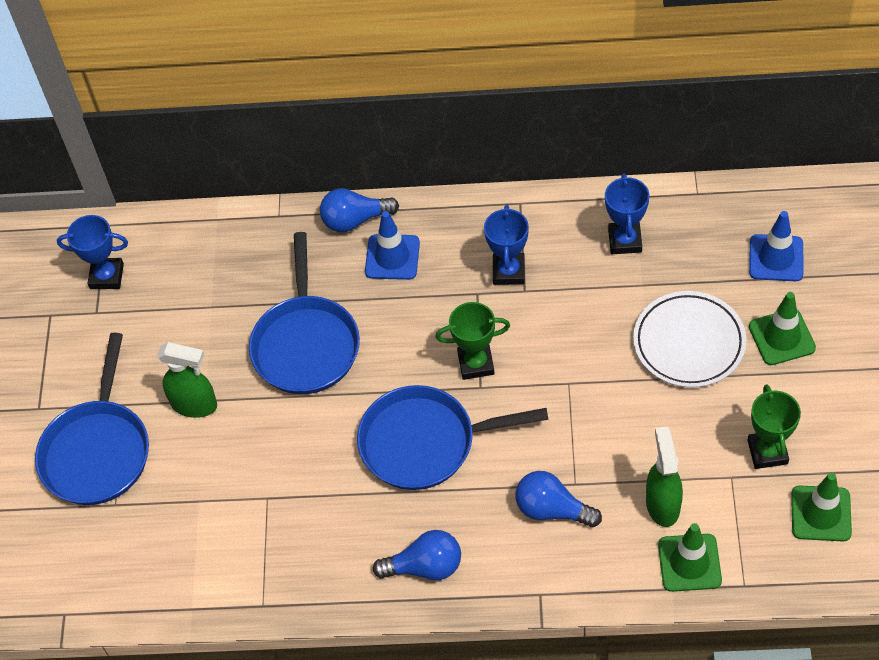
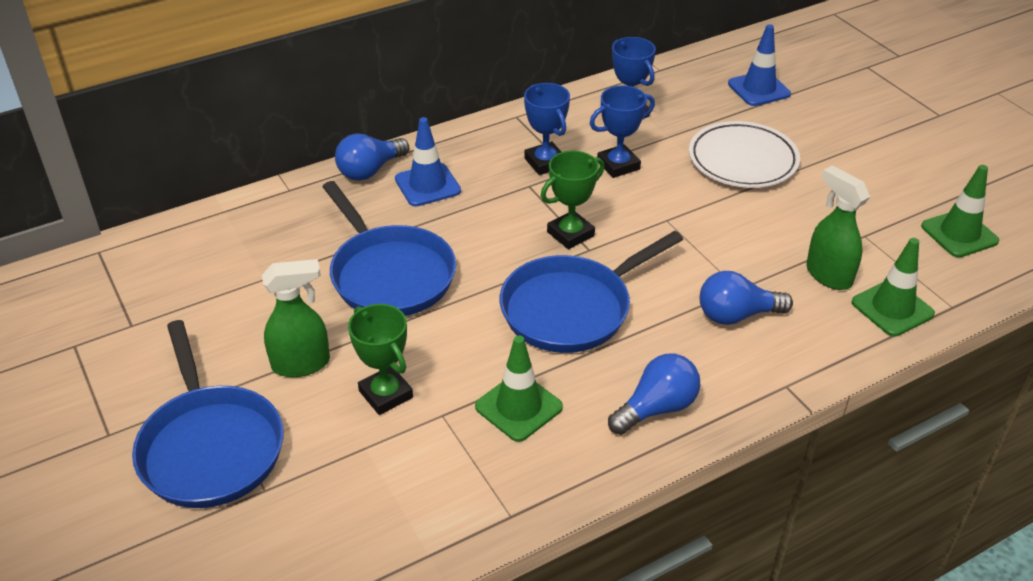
camera: 35 degrees left, 15 degrees down
blue trophy [57,215,128,289] -> blue trophy moved to [590,85,655,178]
green trophy [748,384,801,469] -> green trophy moved to [348,304,413,415]
green traffic cone [749,292,816,365] -> green traffic cone moved to [475,335,563,442]

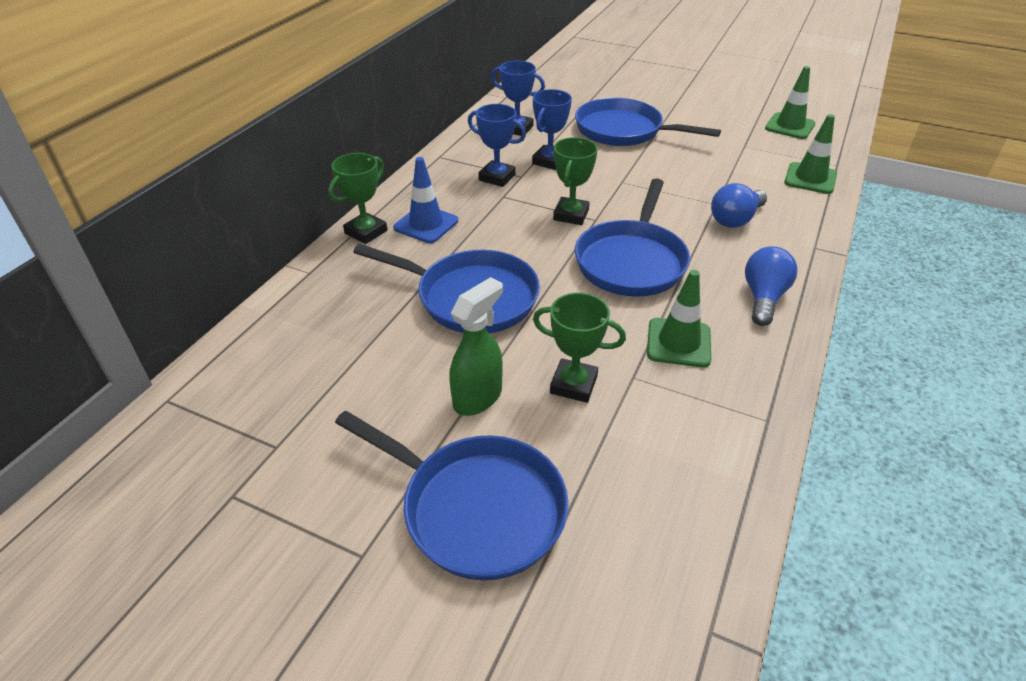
camera: 35 degrees left, 0 degrees up
blue light bulb [335,133,409,181] -> green trophy [328,153,387,244]
white plate [689,121,800,188] -> blue pan [575,98,721,146]
blue traffic cone [728,24,791,106] -> none
green spray bottle [806,165,870,290] -> none

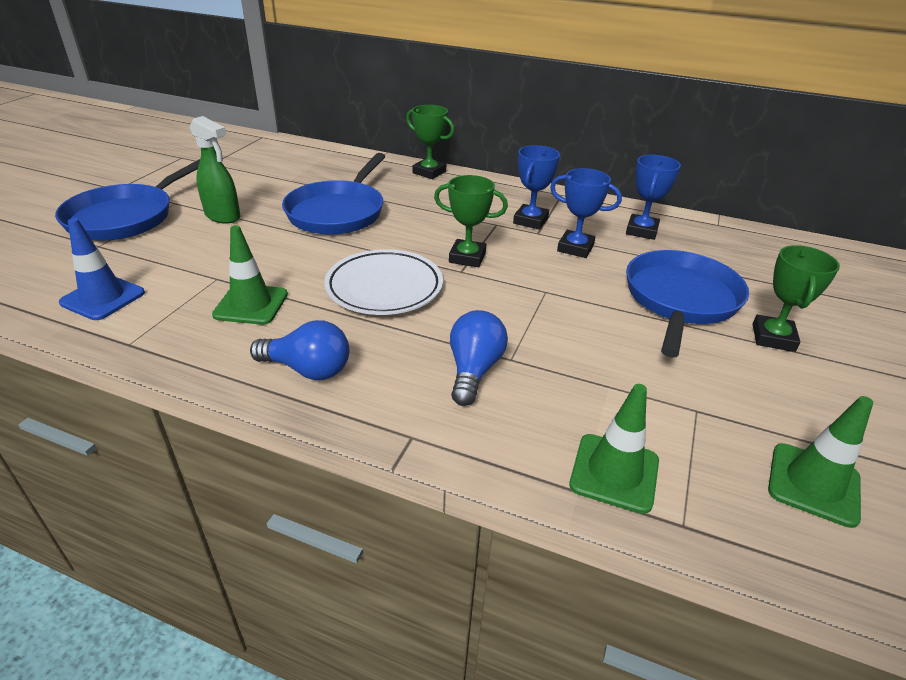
camera: 85 degrees right, 5 degrees down
blue traffic cone [393,157,458,243] -> blue traffic cone moved to [59,218,145,320]
green trophy [533,293,626,403] -> green trophy moved to [752,245,840,352]
blue pan [575,179,690,297] -> white plate [324,249,443,315]
blue light bulb [711,183,767,228] -> blue light bulb turned 60 degrees clockwise [450,310,508,406]

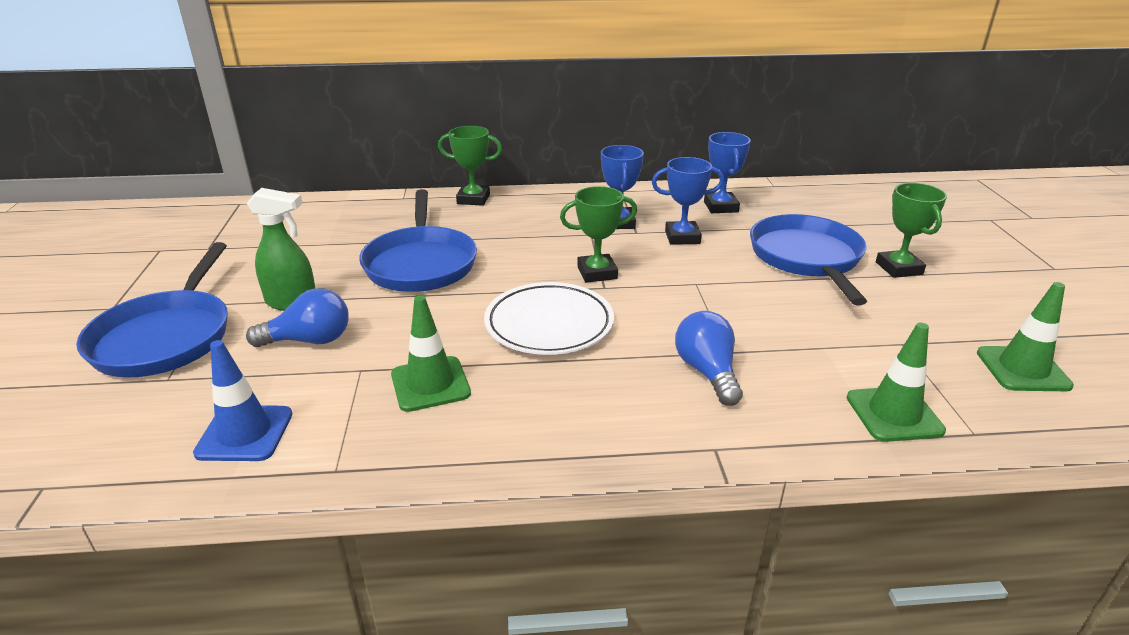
camera: 25 degrees left, 5 degrees down
blue light bulb [250,320,349,380] -> blue light bulb moved to [246,289,349,347]

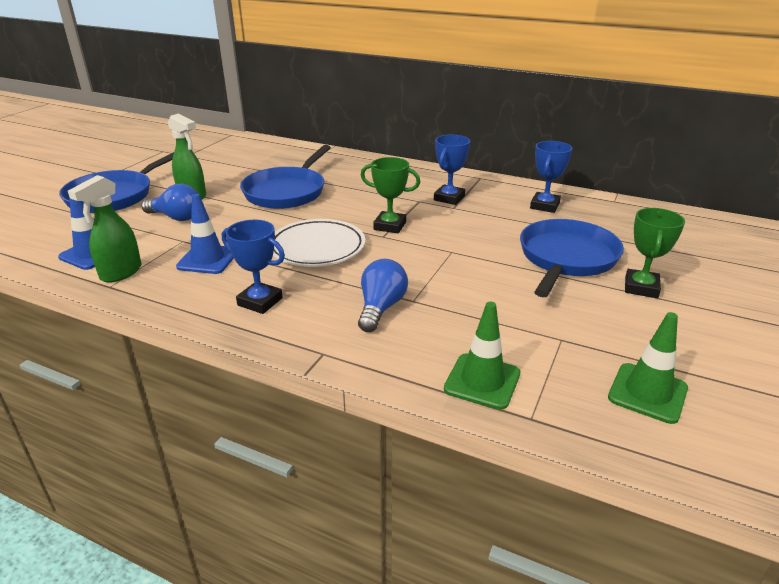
camera: 30 degrees right, 0 degrees up
green traffic cone [391,295,471,412] -> blue traffic cone [176,194,234,274]
green trophy [438,126,502,206] -> none
blue trophy [652,157,724,245] -> blue trophy moved to [222,220,285,314]
none -> green spray bottle [68,175,141,283]

